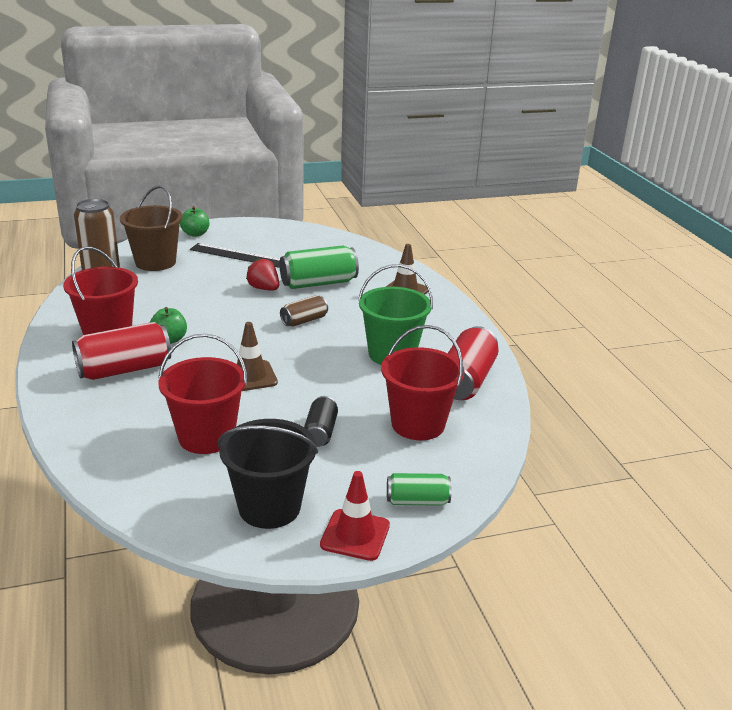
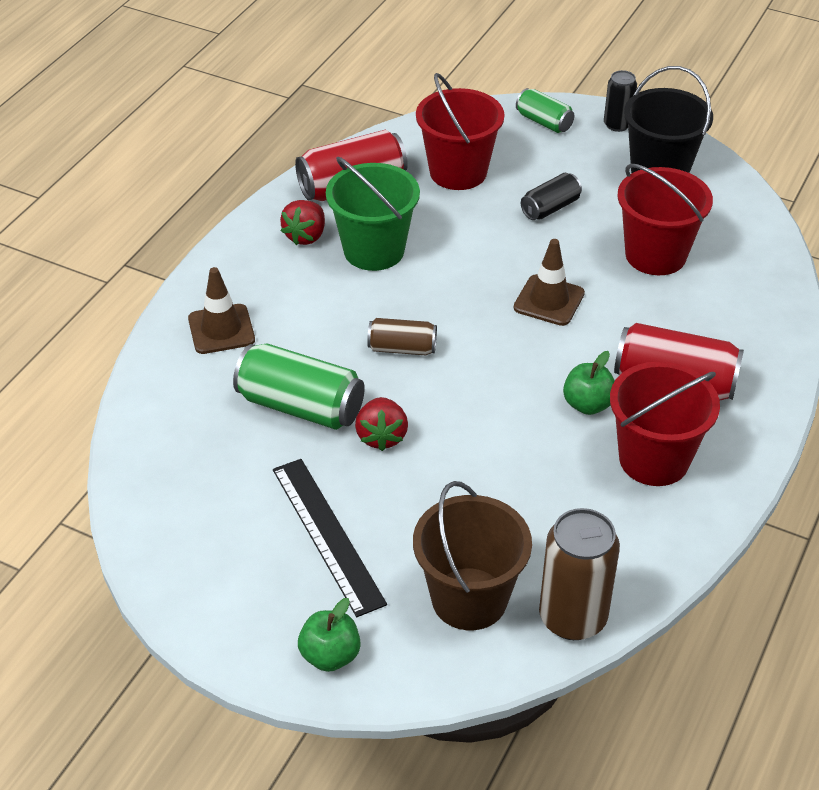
camera: 135 degrees left, 15 degrees up
red traffic cone [320,471,390,561] -> black can [604,70,637,132]
none -> red strawberry [280,200,325,245]

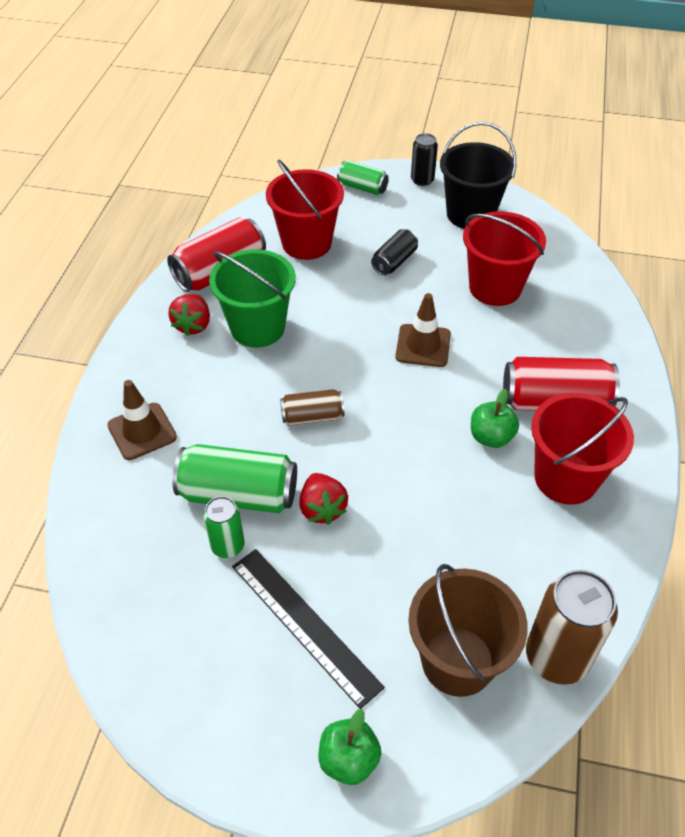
camera: 15 degrees left, 5 degrees up
none -> green can [203,496,245,558]

